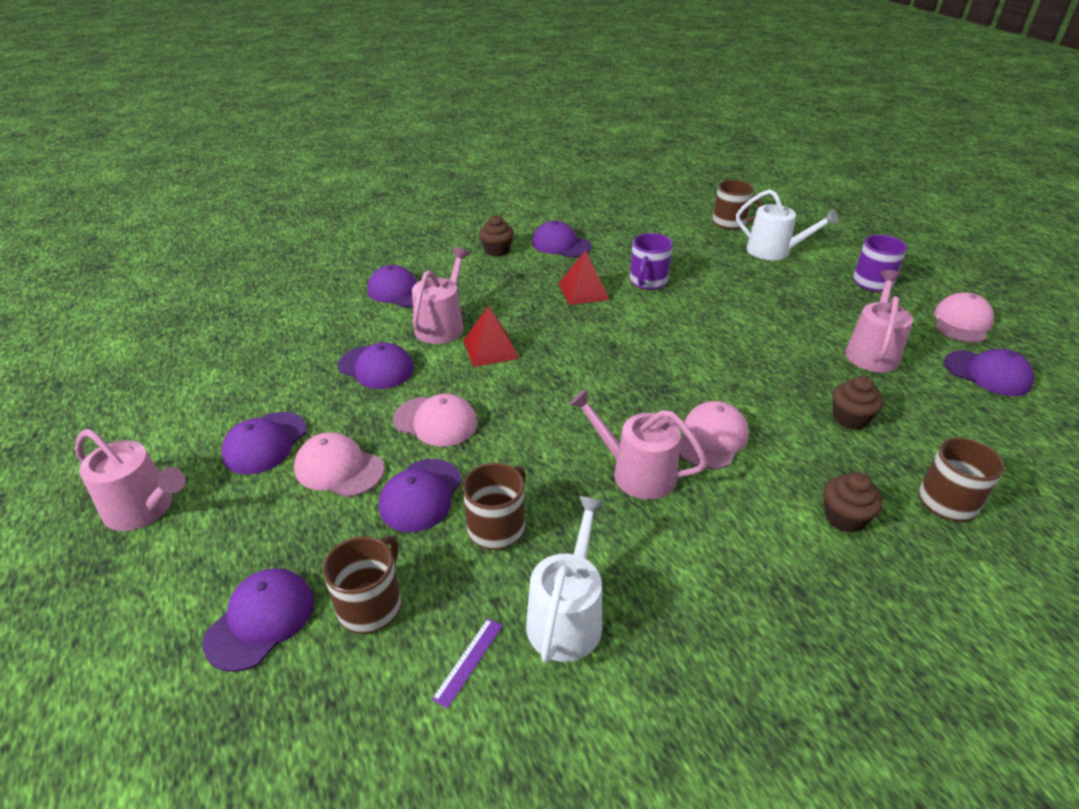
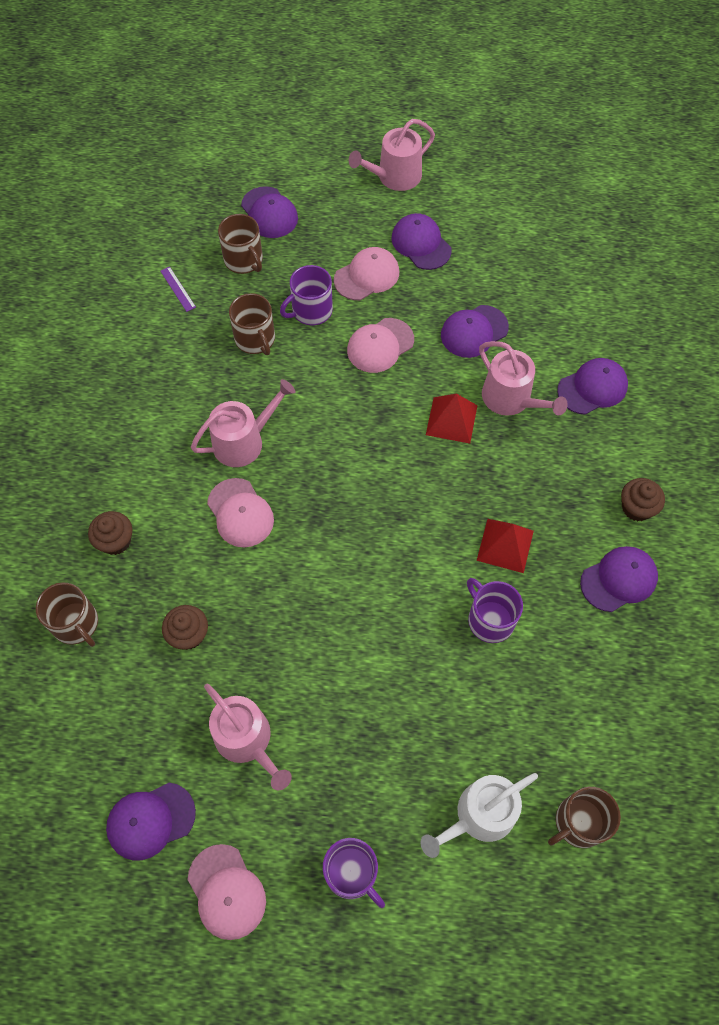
camera: 120 degrees right, 25 degrees up
purple cap [379,459,462,532] -> purple mug [280,265,333,325]
white watering can [526,496,605,663] -> none

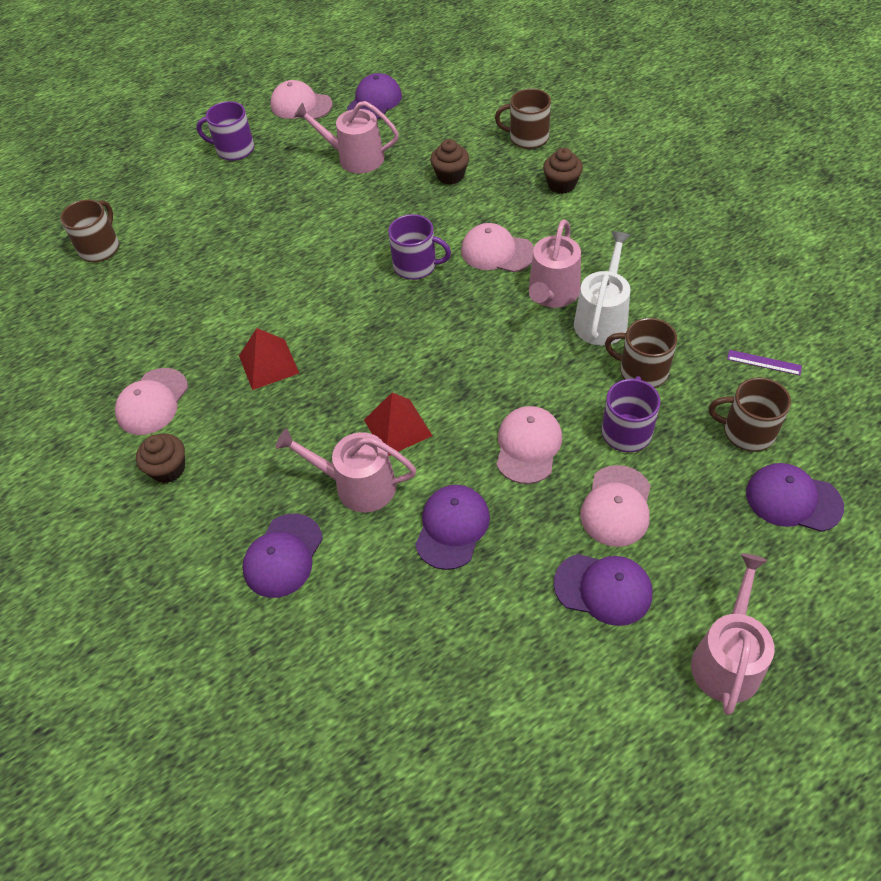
camera: 145 degrees right, 10 degrees down
white watering can [420,773,538,858] -> white watering can moved to [574,231,631,345]
purple mug [467,578,523,643] -> purple mug moved to [388,214,451,280]
purple cap [580,546,658,612] -> pink cap [115,368,188,435]

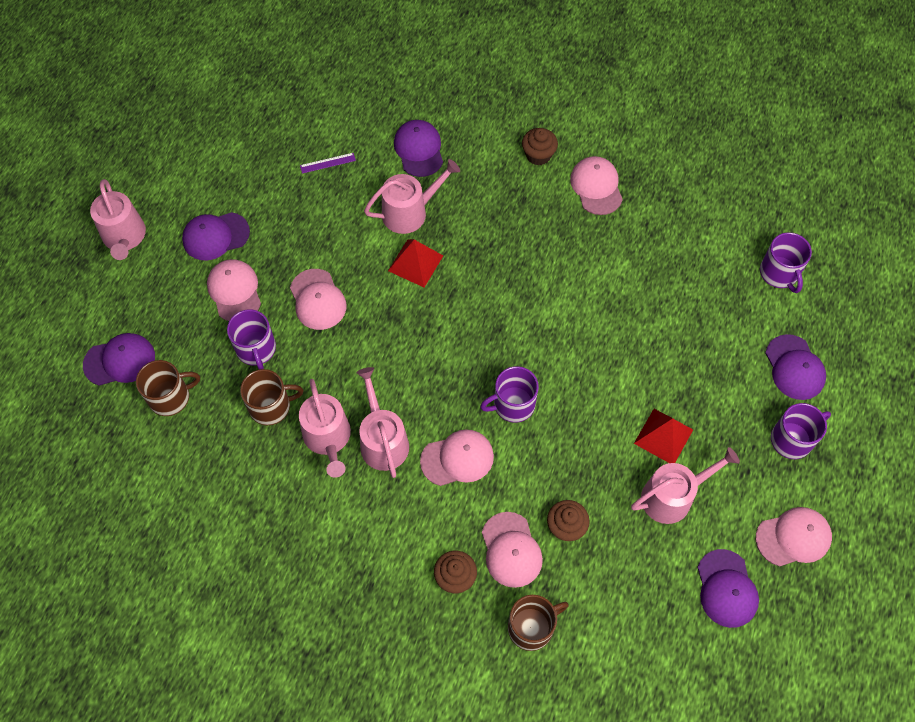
camera: 140 degrees right, 10 degrees up
brown mug [60,199,119,262] -> purple mug [760,232,812,293]
red pyramid [239,328,299,390] -> red pyramid moved to [634,409,693,463]
purple cap [415,485,490,570] -> purple cap moved to [765,334,826,400]
white watering can [574,231,631,345] -> pink watering can [299,379,351,478]
purple ruler [727,350,802,375] -> purple ruler moved to [300,153,356,174]
none -> pink cap [482,512,543,588]

